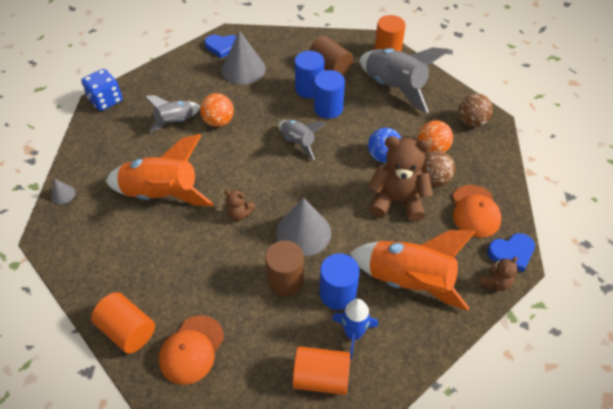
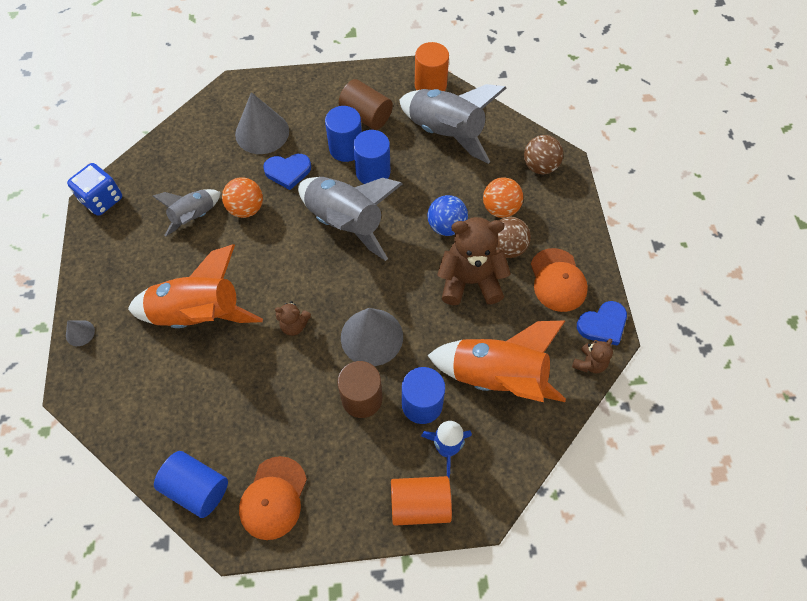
camera: 10 degrees left, 10 degrees up
orange cylinder [91,292,155,353] -> blue cylinder [154,451,228,518]
blue heart [205,35,237,58] -> blue heart moved to [263,154,311,190]
grey rocket [279,119,326,160] -> grey rocket [298,177,402,261], size x1.78

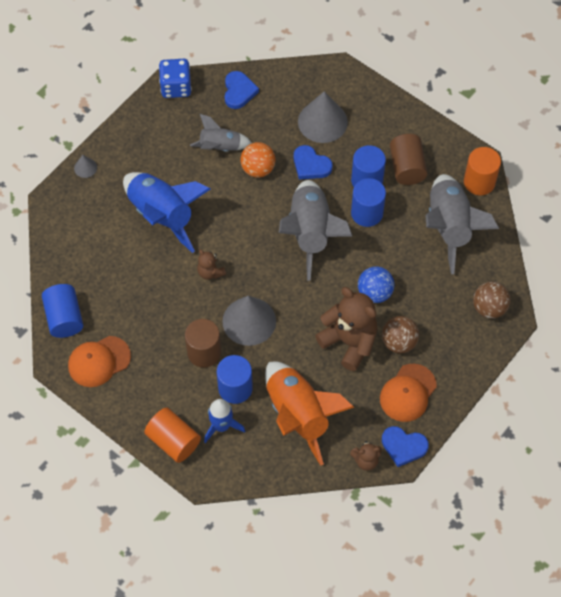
camera: 45 degrees right, 0 degrees up
orange rocket [128,244,263,328] -> blue rocket [123,172,210,253]
orange ball [483,177,523,218] -> none
none -> blue heart [225,71,259,109]

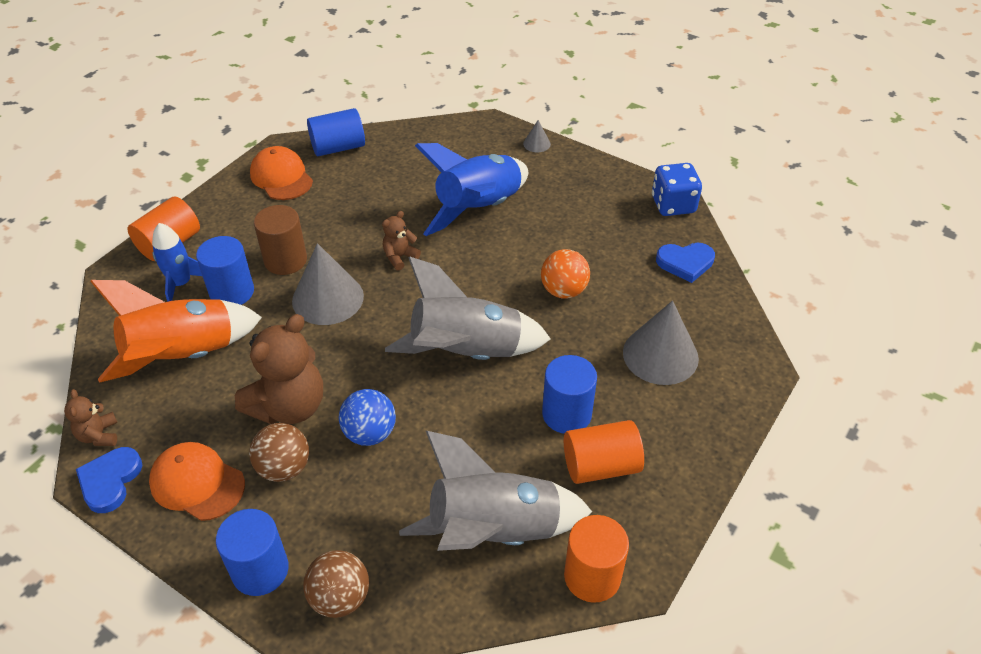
camera: 85 degrees right, 15 degrees down
grey rocket [190,114,252,152] -> none
blue heart [294,145,333,180] -> none
blue cylinder [351,178,386,227] -> blue cylinder moved to [216,509,289,596]
brown cylinder [390,134,428,185] -> orange cylinder [564,420,644,484]

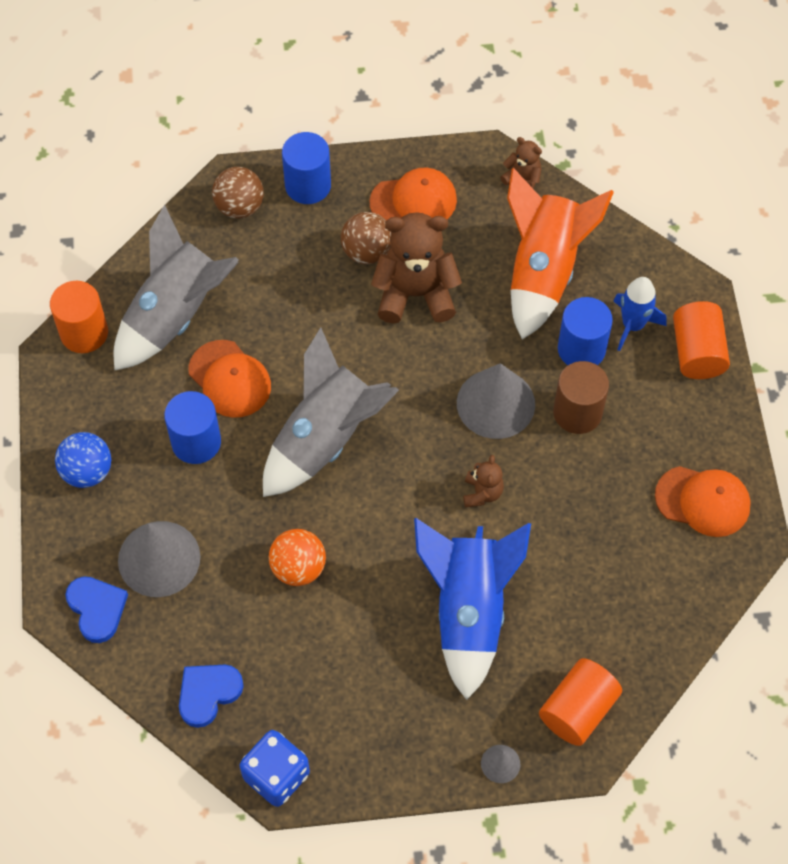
camera: 140 degrees right, 15 degrees up
blue heart [76,447,142,513] -> blue heart moved to [65,576,128,643]
brown teddy bear [235,314,323,424] -> brown teddy bear turned 90 degrees clockwise [371,212,462,323]
blue cylinder [307,108,365,156] -> none
blue ball [339,389,396,446] -> blue ball moved to [55,432,112,488]
orange cylinder [564,420,644,484] -> orange cylinder moved to [539,658,622,746]
none -> orange cap [188,340,271,418]

